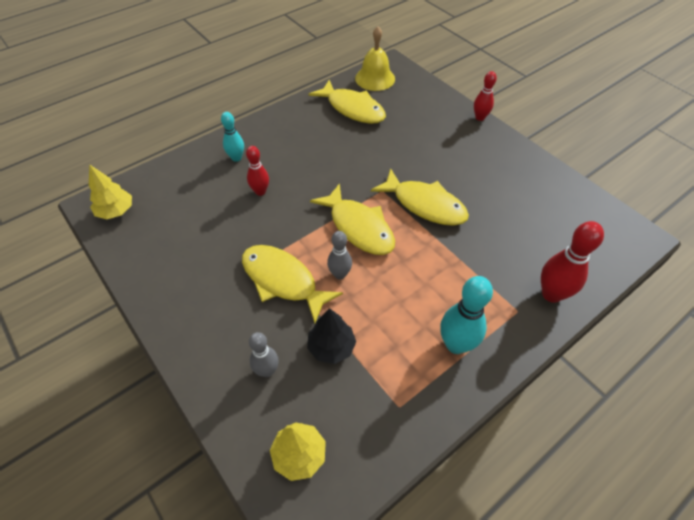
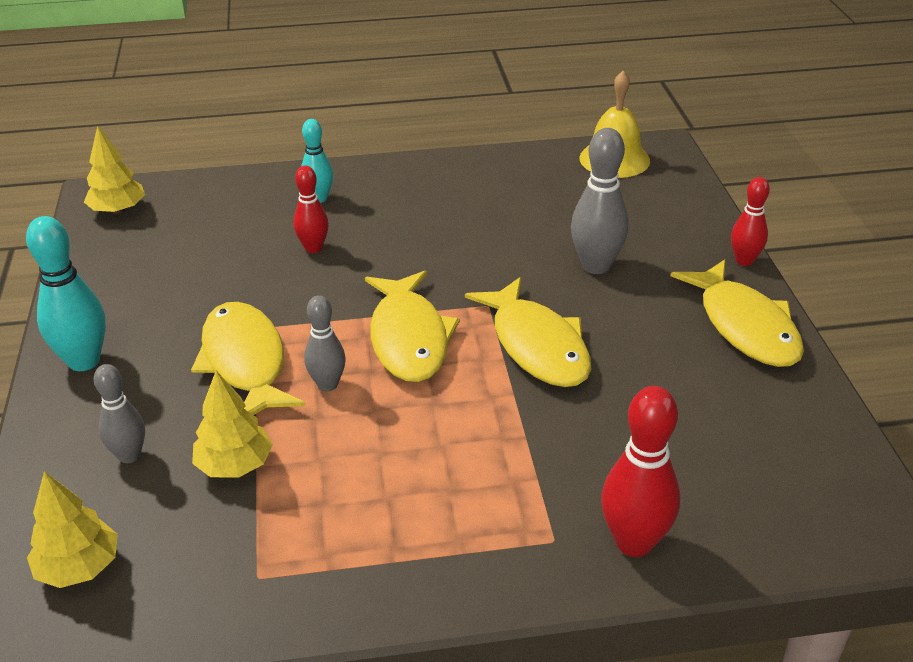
camera: 30 degrees right, 15 degrees down
black tree [307,308,356,364] -> yellow tree [192,371,273,478]
yellow fish [308,80,386,124] -> yellow fish moved to [671,259,804,367]
turquoise bowling pin [440,276,493,354] -> turquoise bowling pin moved to [26,216,106,371]
none -> grey bowling pin [571,128,629,274]

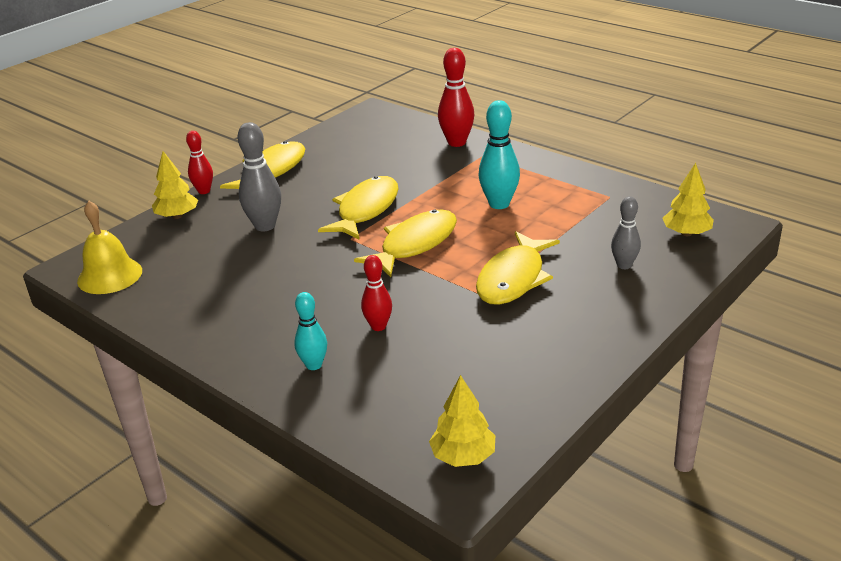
camera: 130 degrees left, 5 degrees down
turquoise bowling pin [26,216,106,371] -> turquoise bowling pin moved to [478,100,520,209]
yellow tree [192,371,273,478] -> yellow tree moved to [152,151,198,219]
grey bowling pin [304,295,346,391] -> none

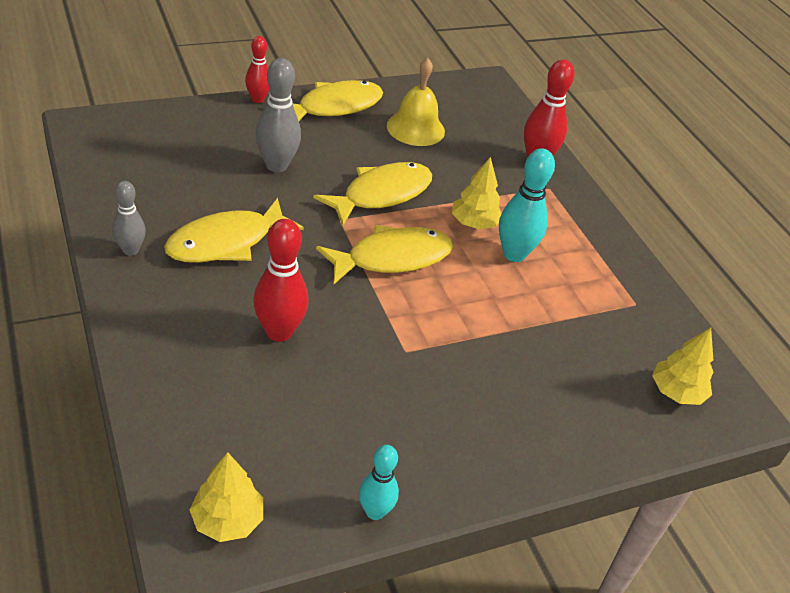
camera: 20 degrees right, 10 degrees up
yellow bell [77,200,142,294] -> yellow bell moved to [387,58,445,146]
yellow tree [152,151,198,219] -> yellow tree moved to [452,157,502,230]
turquoise bowling pin [294,292,327,370] -> turquoise bowling pin moved to [359,445,399,520]
red bowling pin [361,255,392,331] -> red bowling pin [253,219,309,342], size x1.59
yellow fish [476,231,560,305] -> yellow fish moved to [164,198,304,262]
grey bowling pin [611,196,641,269] -> grey bowling pin moved to [112,181,146,256]

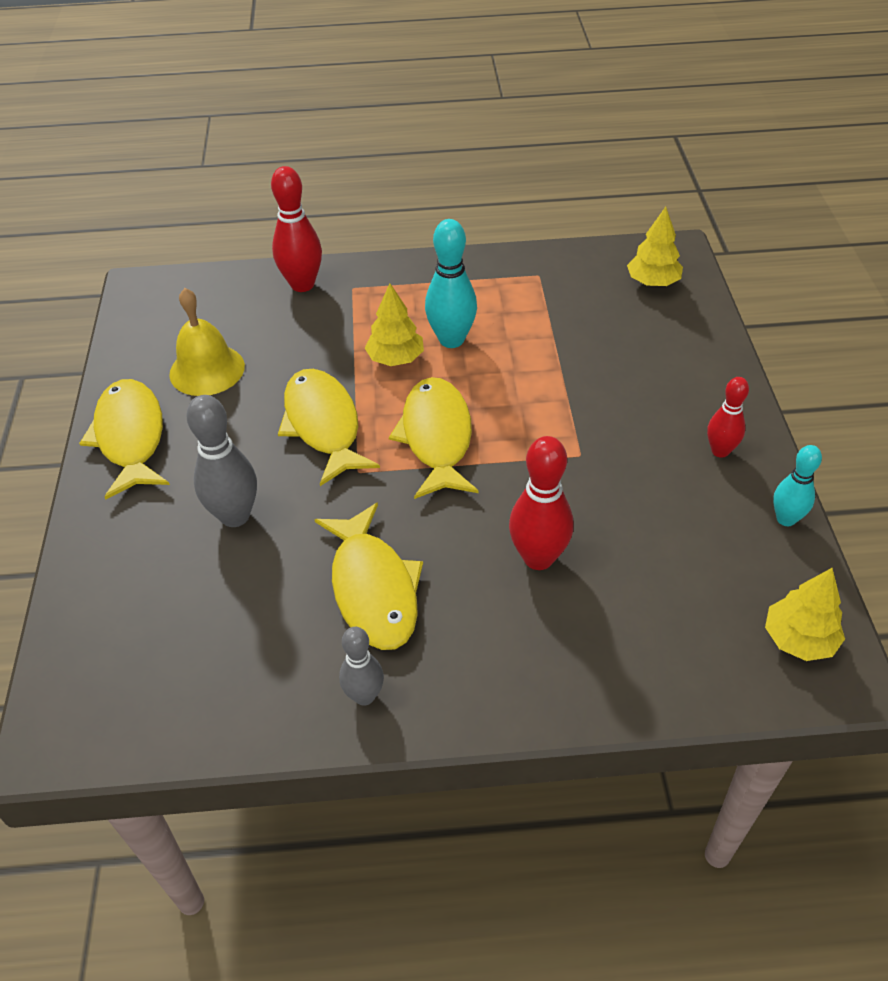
camera: 65 degrees left, 5 degrees up
red bowling pin [245,36,270,103] -> red bowling pin moved to [707,377,749,458]

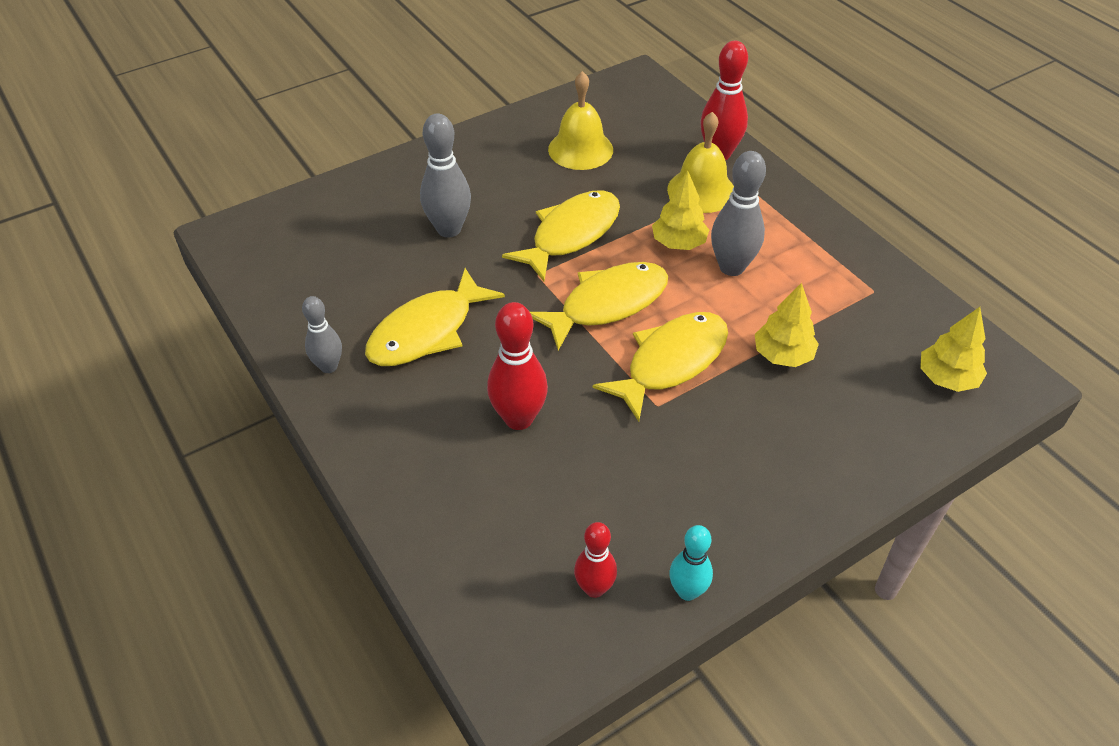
camera: 60 degrees right, 0 degrees up
yellow fish [79,379,170,499] -> yellow fish moved to [593,312,728,422]
turquoise bowling pin [425,219,477,348] -> grey bowling pin [711,151,766,276]
red bowling pin [707,377,749,458] -> red bowling pin moved to [574,522,617,598]
yellow tree [765,568,845,661] -> yellow tree moved to [755,283,819,367]
none -> yellow bell [667,112,734,213]

